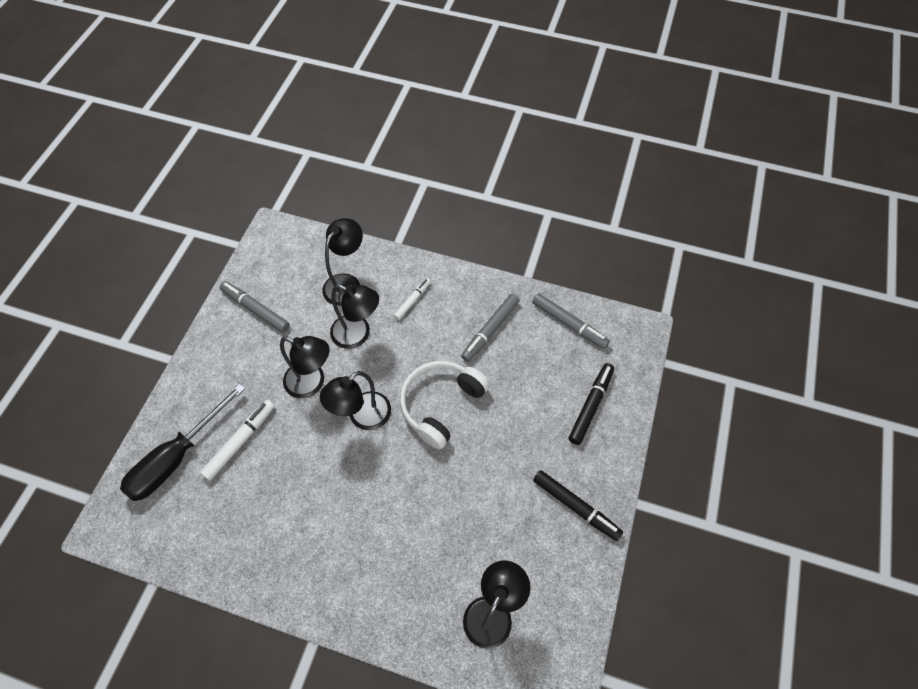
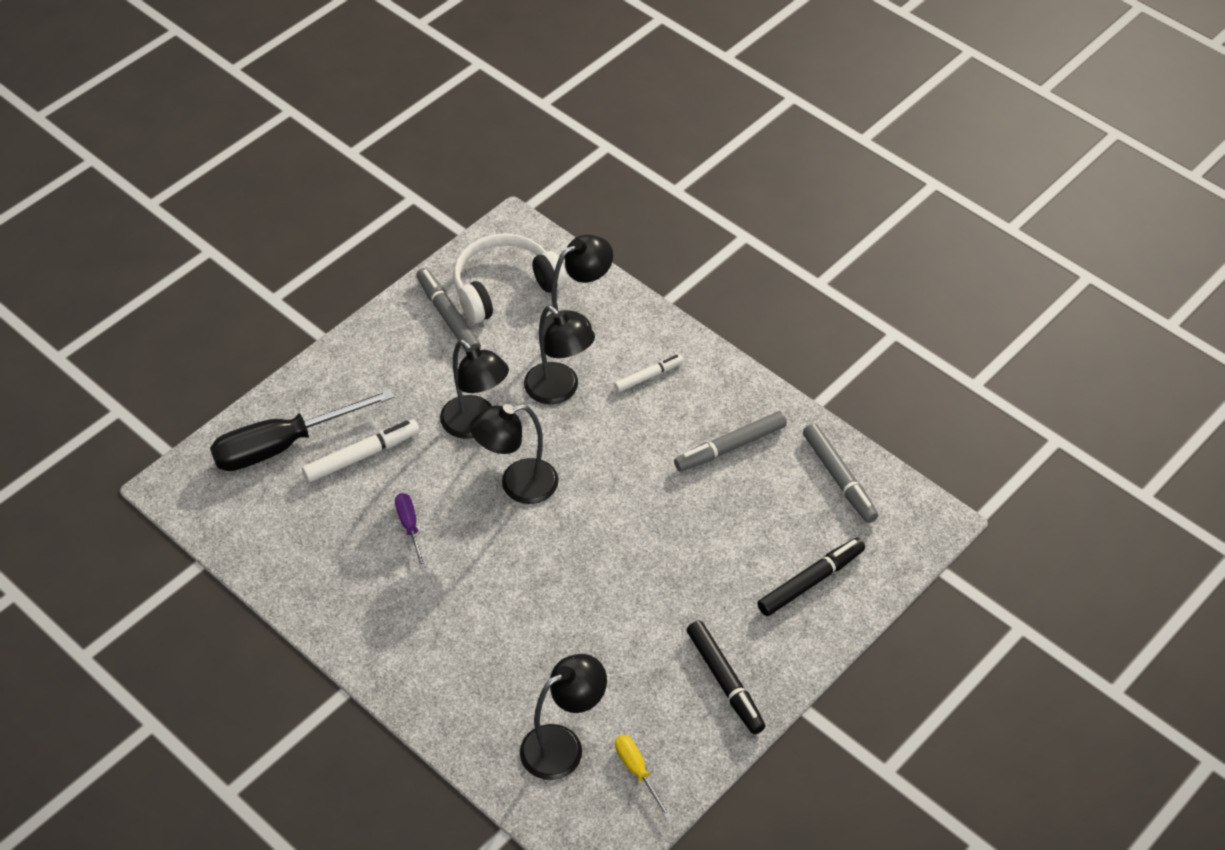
camera: 25 degrees right, 10 degrees down
white headphones [400,361,490,449] -> white headphones moved to [453,233,567,323]
none -> purple screwdriver [395,493,426,569]
none -> yellow screwdriver [615,735,671,818]

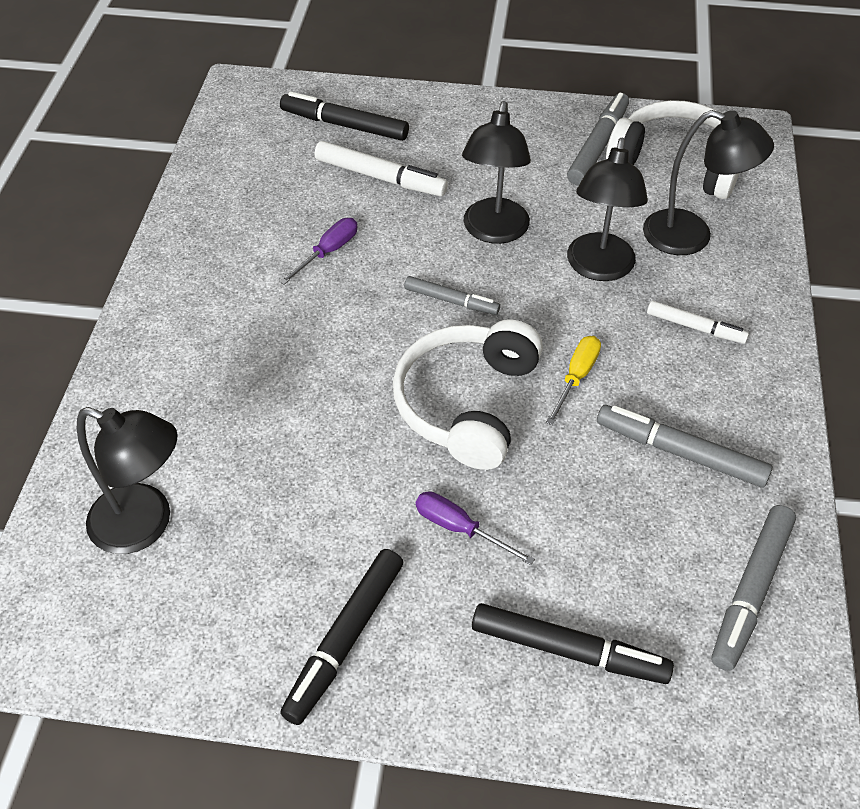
camera: 55 degrees right, 0 degrees up
black screwdriver [210,389,394,471] -> black marker [280,91,409,141]
black lamp [470,404,559,504] -> grey marker [404,276,500,315]
yellow screwdriver [615,735,671,818] -> yellow screwdriver moved to [546,336,601,425]
none -> white headphones [393,319,543,470]
none -> purple screwdriver [416,491,535,565]

